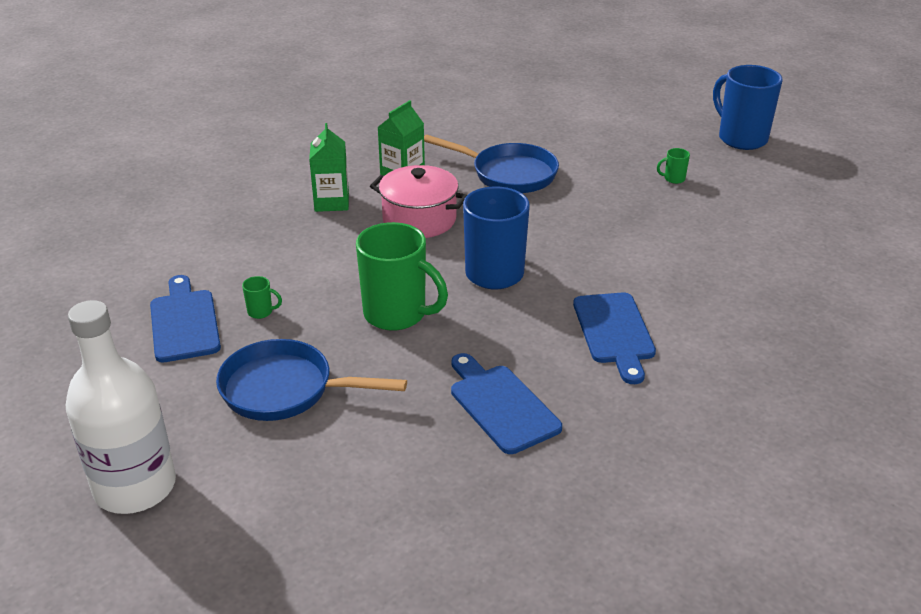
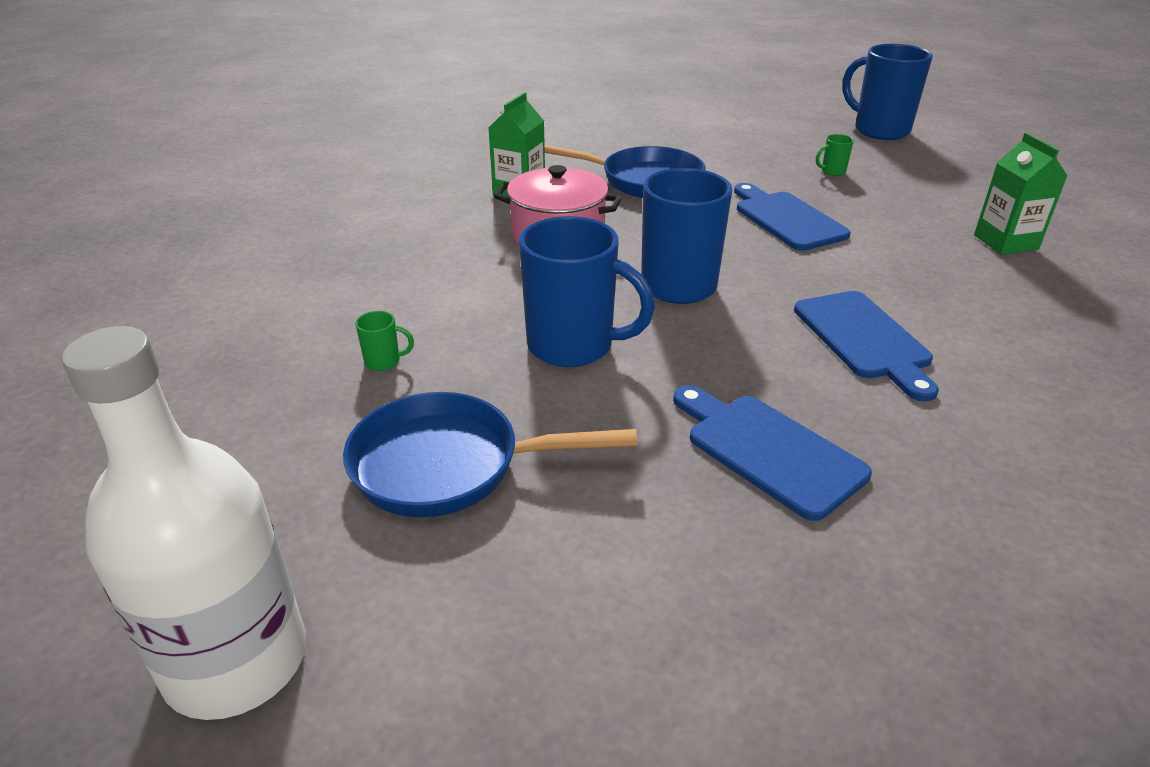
camera: 10 degrees left, 0 degrees up
blue cutting board [150,275,221,362] -> blue cutting board moved to [734,183,851,251]
green carton [309,123,349,212] -> green carton moved to [974,133,1067,255]
green mug [356,222,448,331] -> blue mug [519,216,655,367]

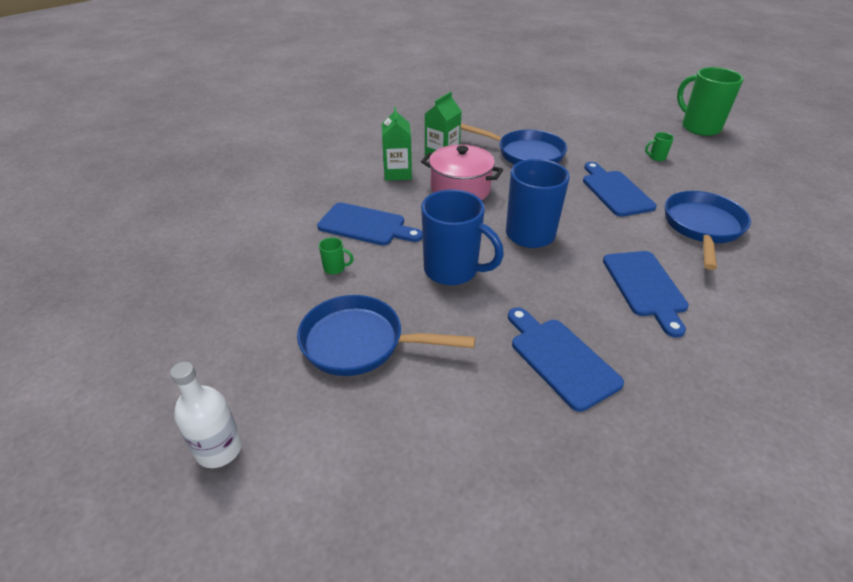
camera: 10 degrees right, 5 degrees up
white bottle [62,326,306,720] -> white bottle [170,362,242,468], size x0.57
blue mug [842,44,933,140] -> green mug [677,67,744,136]
green carton [974,133,1067,255] -> green carton moved to [382,106,412,181]
none -> blue cutting board [317,202,423,246]
none -> blue pan [665,191,751,270]

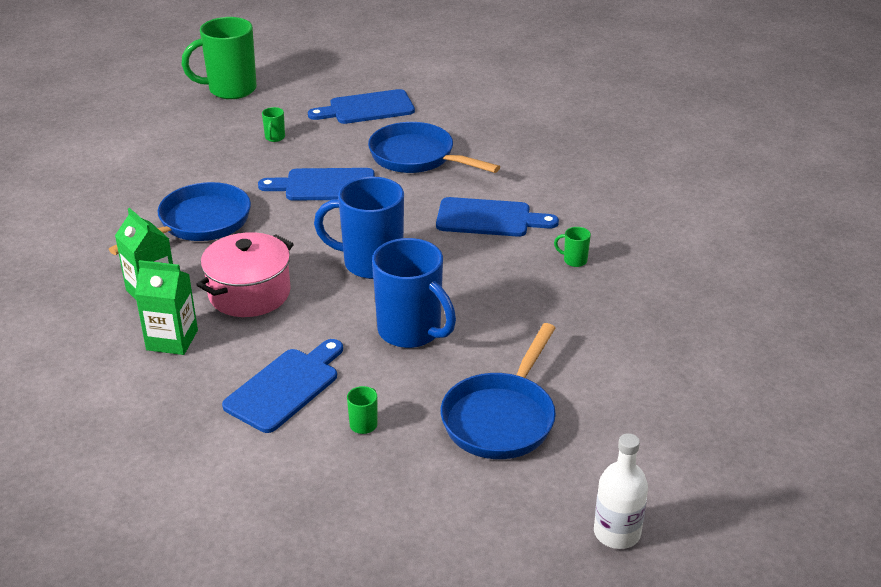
camera: 75 degrees left, 5 degrees down
blue mug [421,189,504,285] -> blue mug turned 90 degrees clockwise [372,238,456,348]
blue cutting board [508,308,624,412] -> blue cutting board moved to [308,89,415,124]
none -> green mug [554,227,591,267]

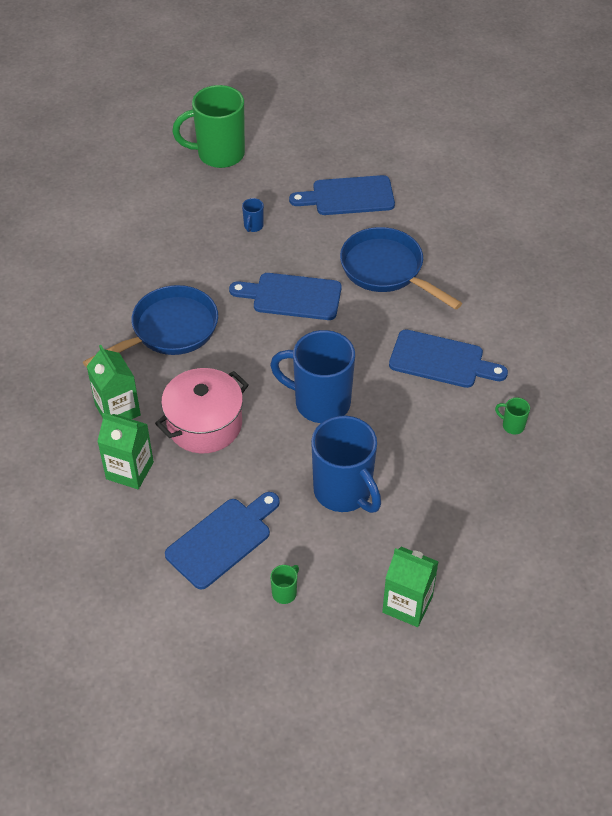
camera: 10 degrees right, 15 degrees up
green mug [262,107,285,142] -> blue mug [242,198,264,232]
blue pan [441,323,556,459] -> green carton [382,547,439,627]
white bottle [594,433,648,549] -> none

